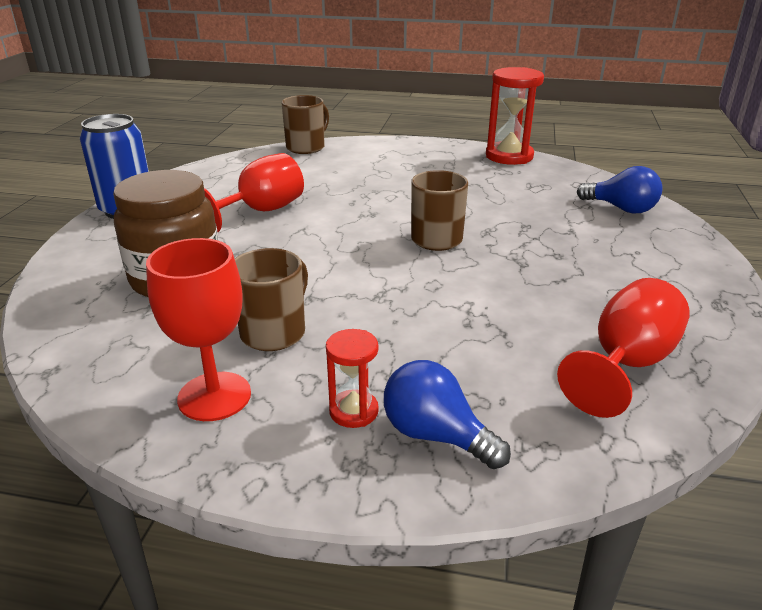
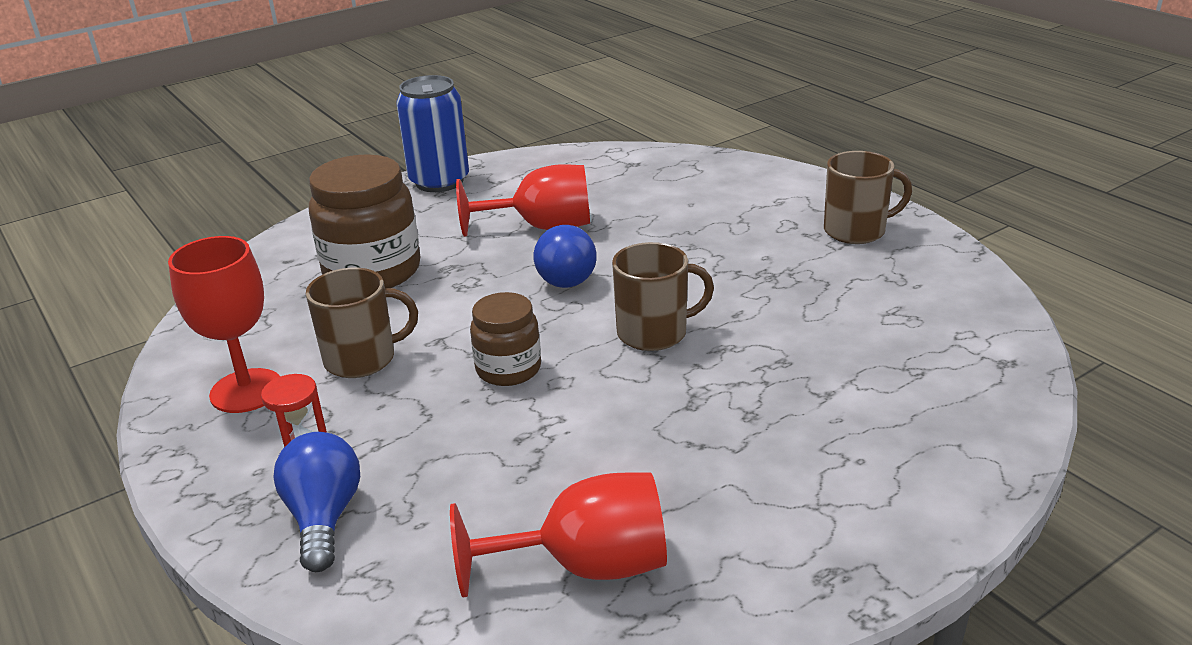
camera: 45 degrees right, 0 degrees up
brown mug [282,95,329,154] -> brown mug moved to [824,151,912,244]
red hourglass [486,67,544,165] -> none
blue light bulb [577,166,662,214] -> blue light bulb moved to [534,225,597,288]
none -> brown jar [470,292,541,386]

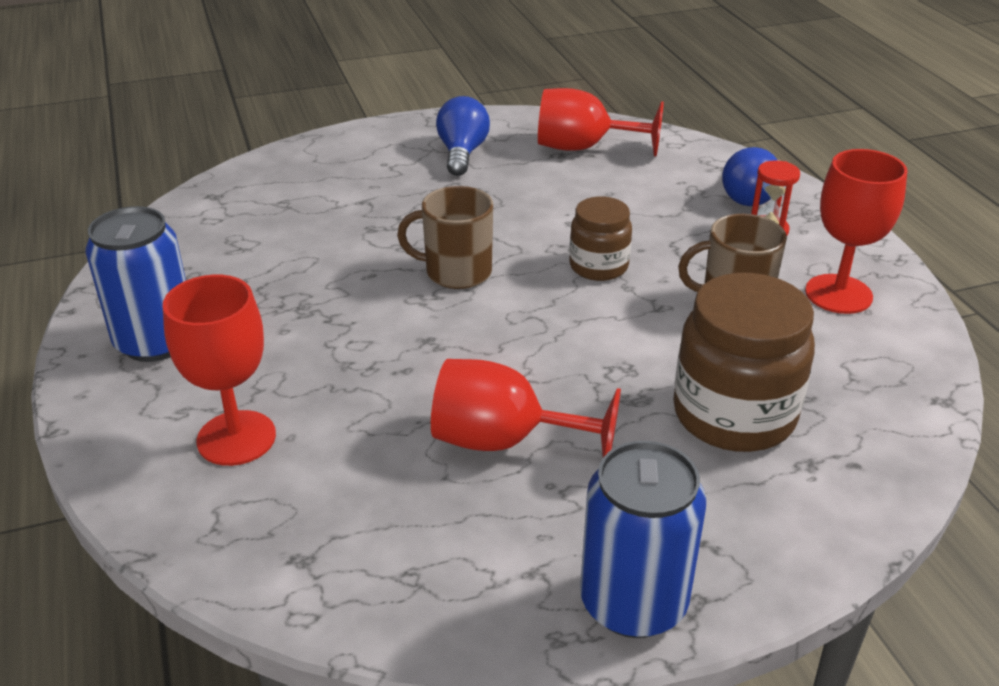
camera: 165 degrees left, 5 degrees up
blue light bulb [534,225,597,288] -> blue light bulb moved to [436,96,490,176]
brown mug [824,151,912,244] -> blue can [86,206,186,362]
none -> red goblet [163,274,276,466]

